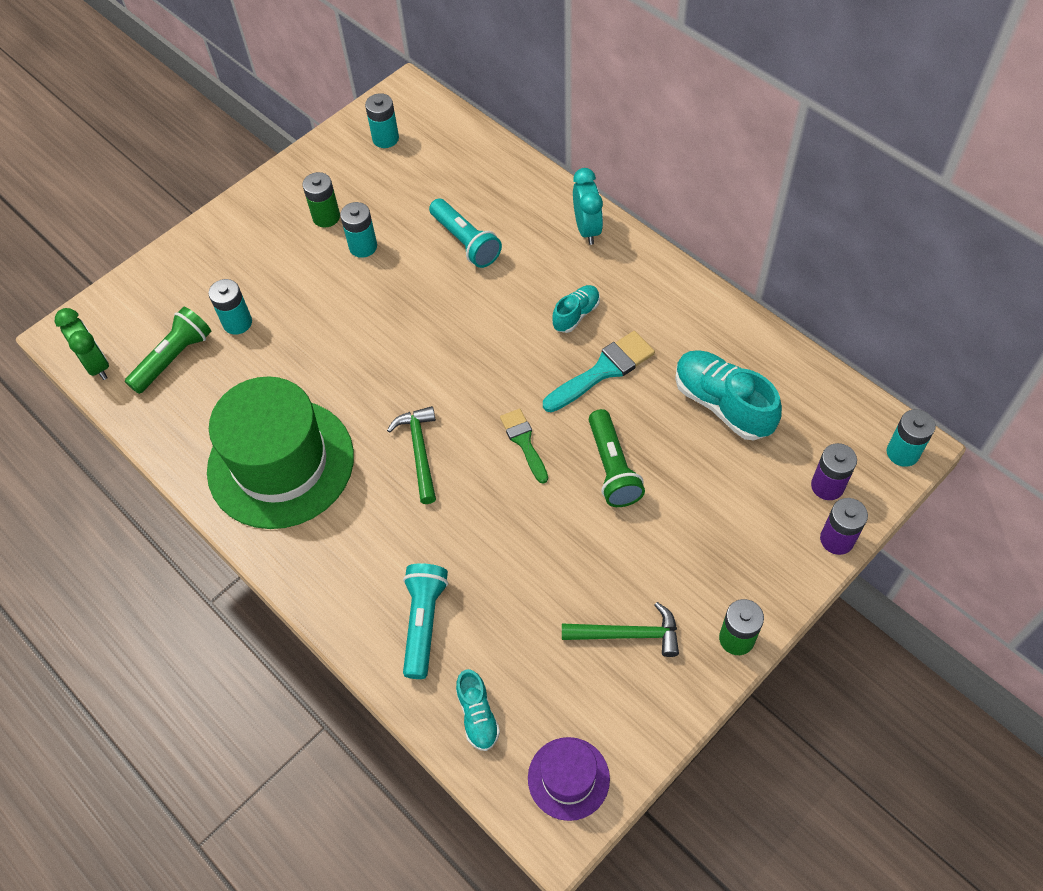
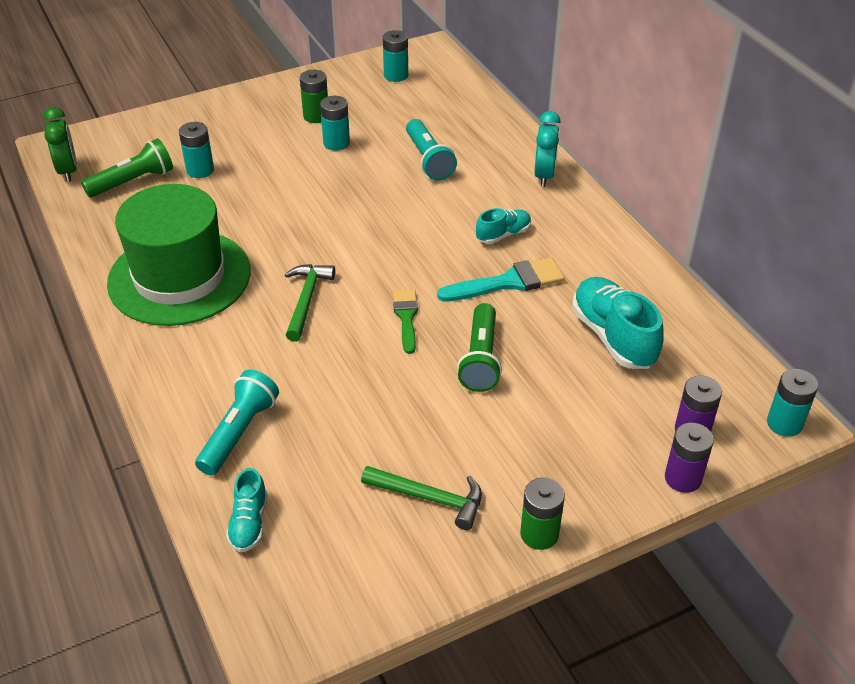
camera: 15 degrees right, 15 degrees down
purple hat [528,737,610,821] -> none

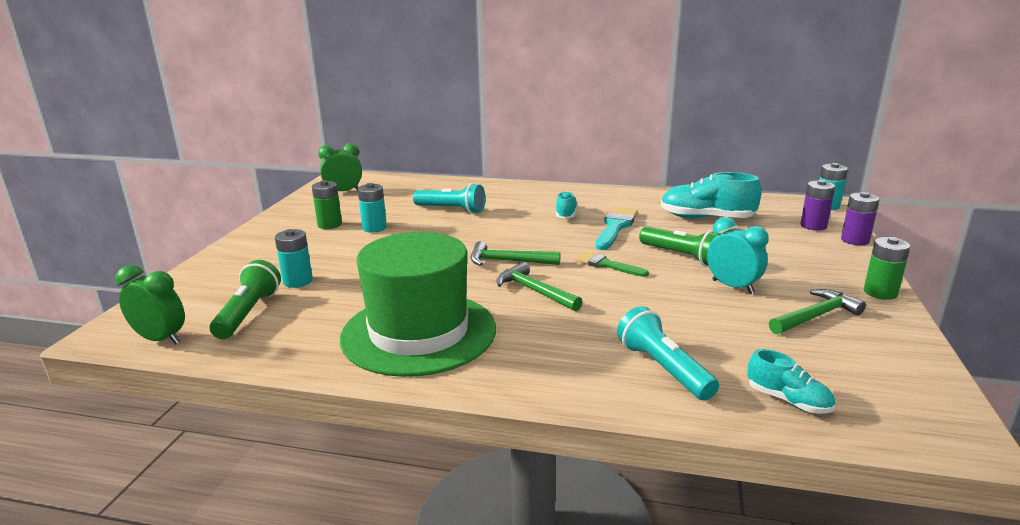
camera: 50 degrees left, 20 degrees down
turquoise battery [383,30,408,82] -> green clock [318,143,362,191]
turquoise clock [534,111,561,187] -> turquoise clock moved to [707,217,769,294]
none -> green hammer [471,241,561,266]

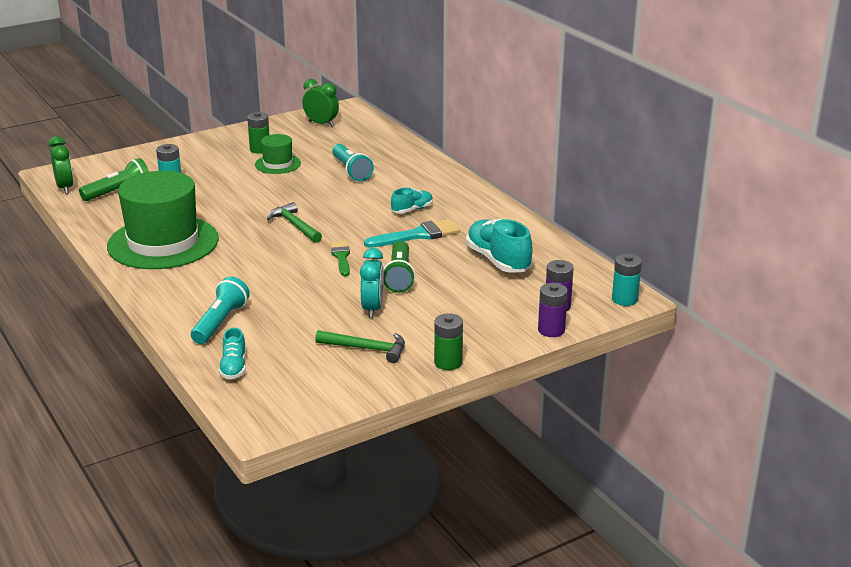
camera: 45 degrees right, 5 degrees up
turquoise battery [358,183,387,233] -> green hat [255,134,301,174]
green hammer [496,262,583,312] -> none

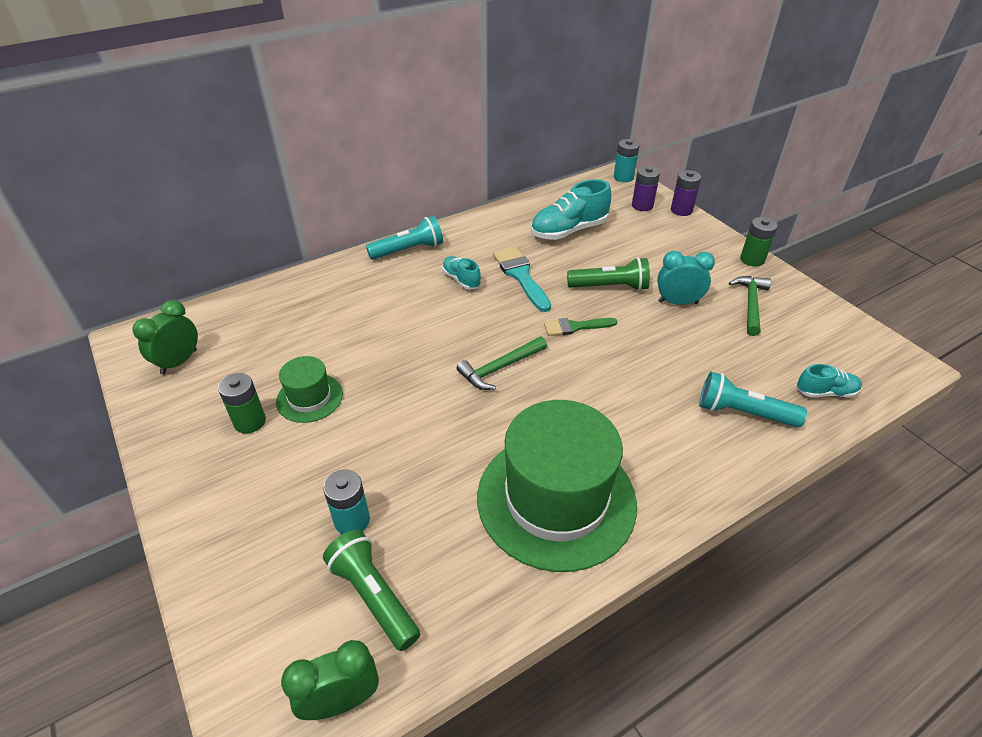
camera: 90 degrees left, 15 degrees up
turquoise flashlight [332,144,374,181] -> turquoise flashlight moved to [366,216,443,260]

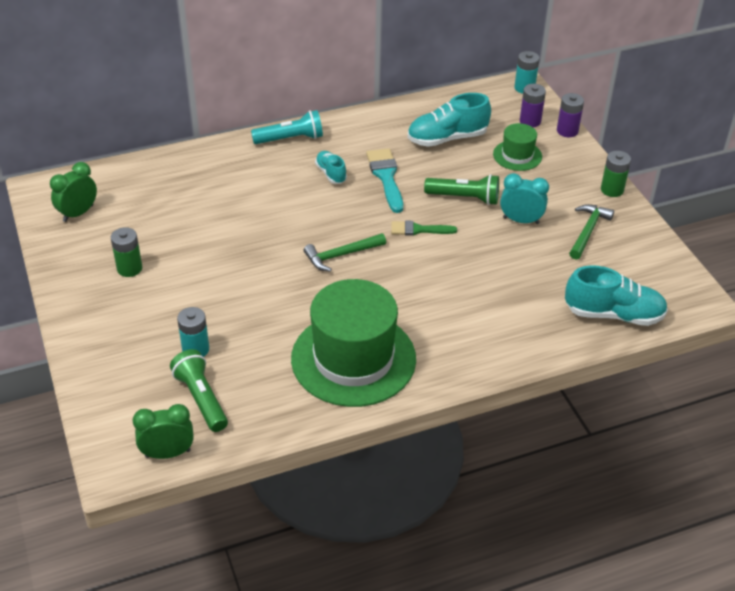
camera: 10 degrees right, 0 degrees up
green hat [276,356,343,423] -> green hat moved to [493,123,542,171]
turquoise flashlight [699,372,807,428] -> none
turquoise shoe [797,364,862,397] -> turquoise shoe [565,266,668,326], size x1.80

